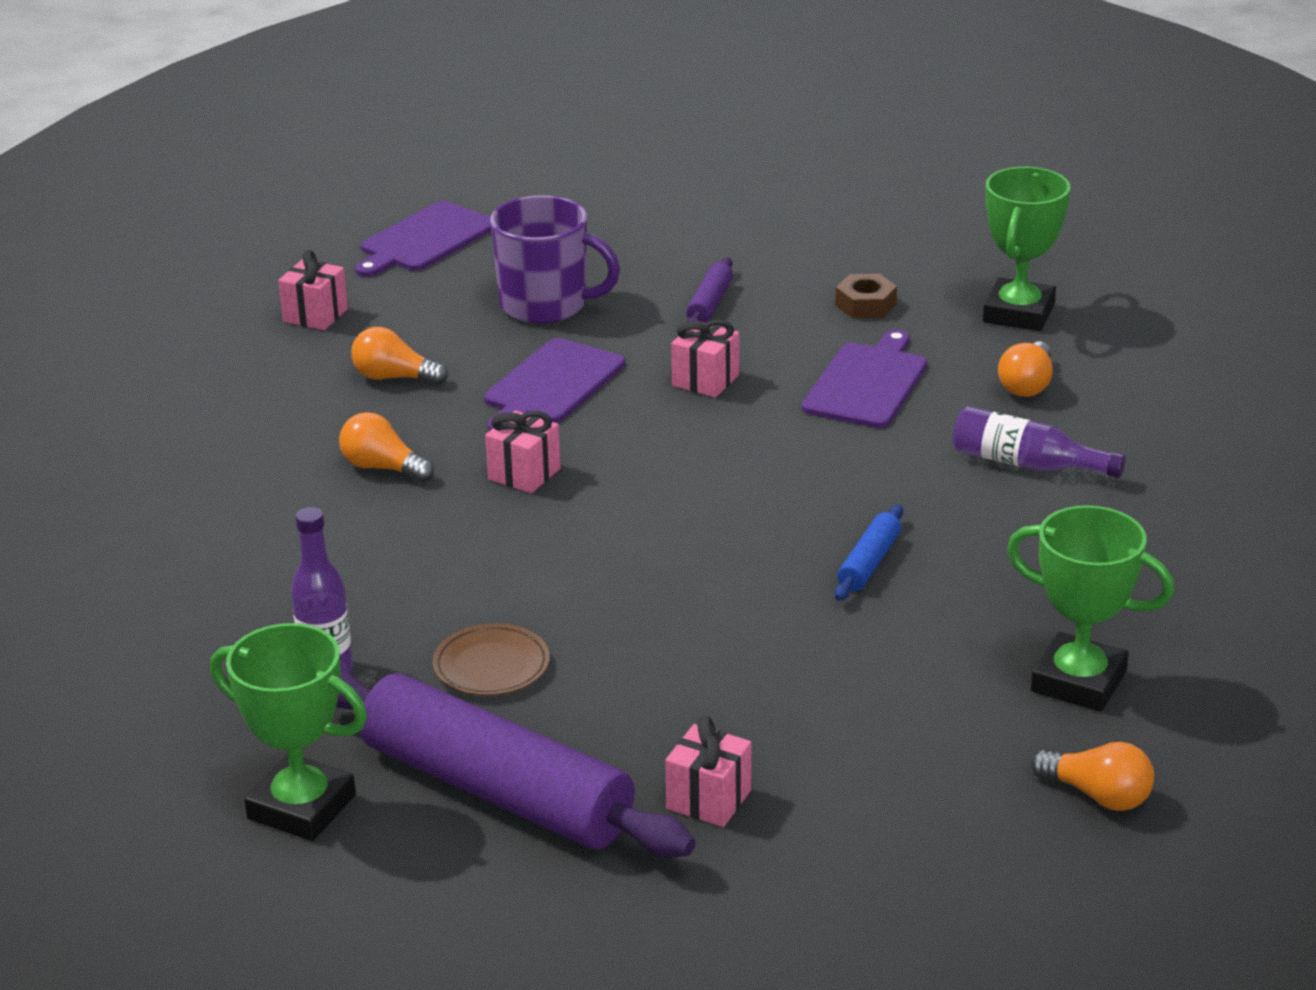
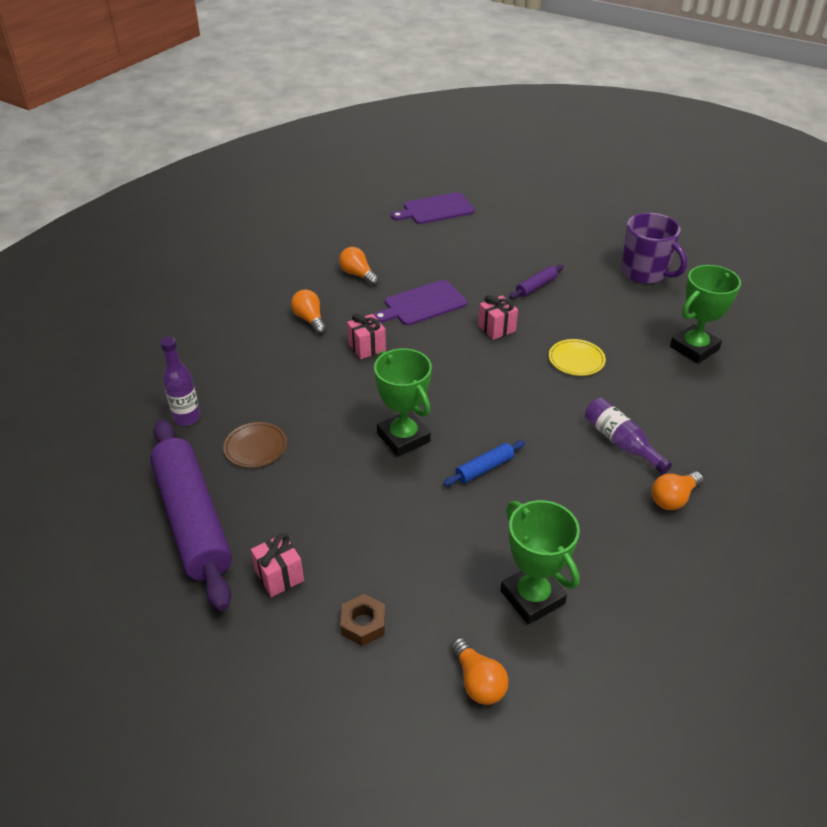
camera: 30 degrees right, 10 degrees up
green trophy [210,623,367,841] -> green trophy moved to [374,348,432,457]
pink gift [278,250,348,330] -> none
purple mug [490,195,620,324] -> purple mug moved to [621,213,687,284]
purple cutting board [802,329,927,428] -> yellow plate [549,339,606,376]
brown nut [835,274,897,318] -> brown nut moved to [340,594,385,646]
orange light bulb [998,342,1052,397] -> orange light bulb moved to [652,471,704,510]

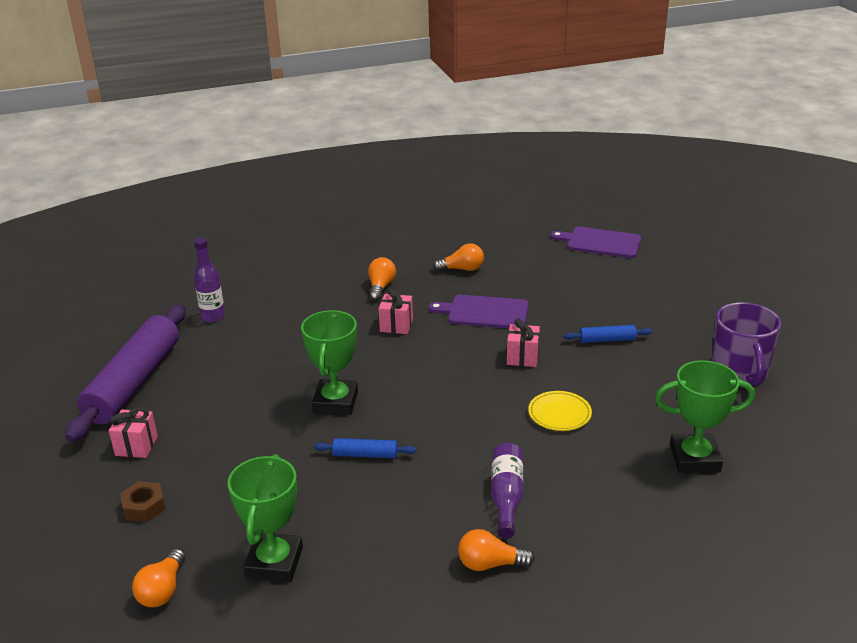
camera: 40 degrees right, 10 degrees down
brown plate [223,422,287,468] -> none
orange light bulb [339,247,379,286] -> orange light bulb turned 90 degrees clockwise [433,243,484,271]
purple rolling pin [509,264,564,299] -> blue rolling pin [564,325,652,343]

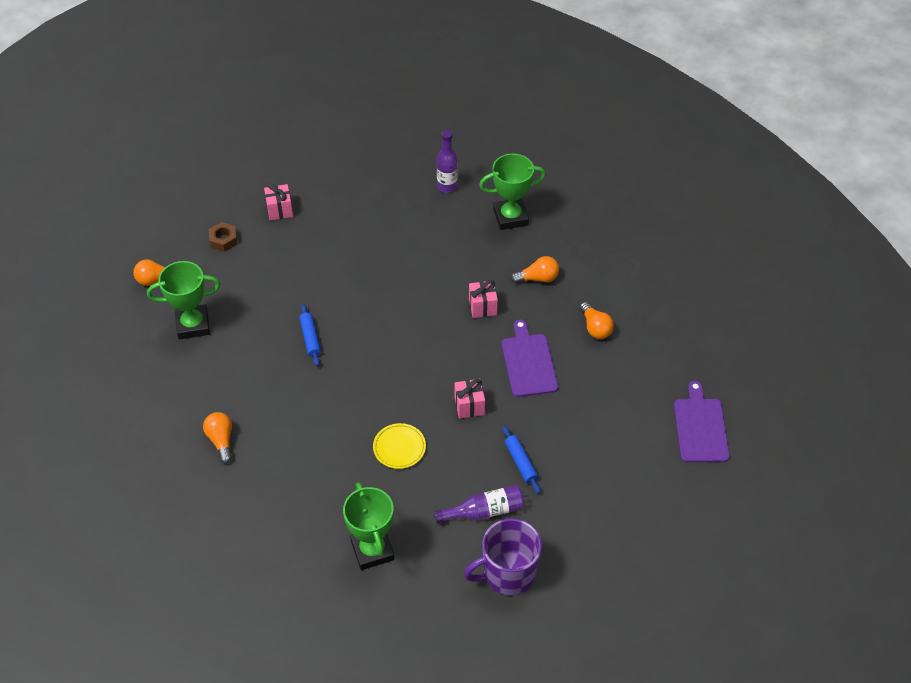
camera: 70 degrees right, 20 degrees up
purple rolling pin [65,305,186,442] -> none
green trophy [301,310,358,415] -> green trophy moved to [479,154,546,230]
purple bottle [491,443,523,539] -> purple bottle moved to [434,485,524,523]

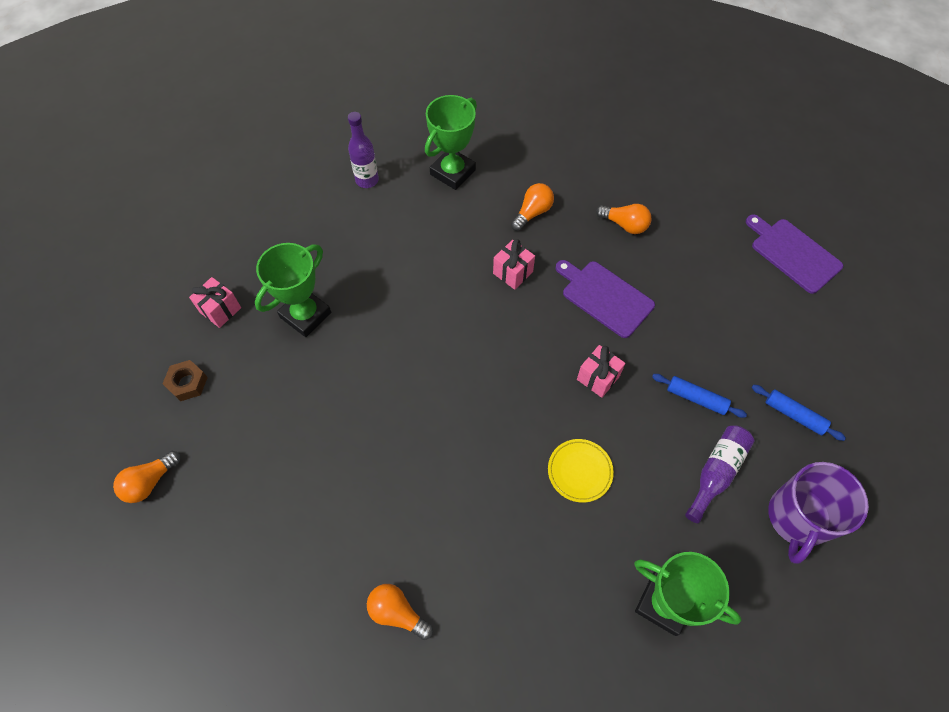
camera: 40 degrees left, 10 degrees up
green trophy [147,261,221,339] -> green trophy moved to [255,243,331,337]
blue rolling pin [299,304,321,366] -> blue rolling pin moved to [752,385,846,441]

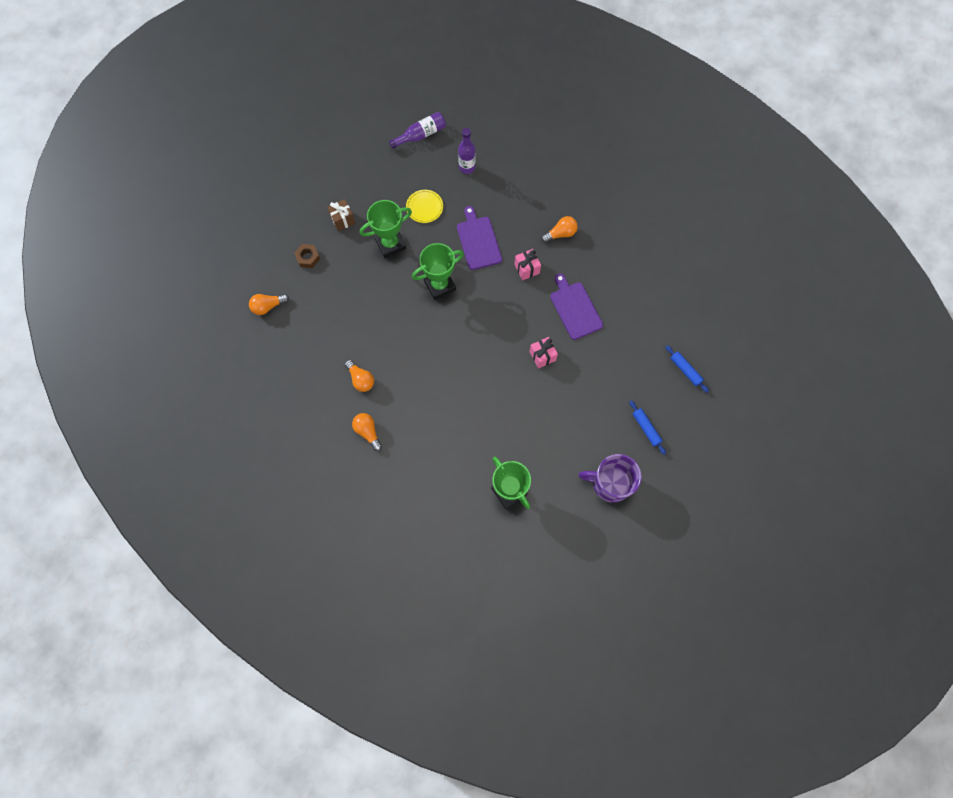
camera: 25 degrees right, 10 degrees up
pink gift [189,277,241,328] -> brown gift [327,199,355,231]
green trophy [425,95,477,190] -> green trophy moved to [412,243,464,300]
yellow plate [548,439,614,503] -> yellow plate moved to [406,190,443,223]
orange light bulb [596,204,652,234] -> orange light bulb moved to [345,360,374,392]
blue rolling pin [652,374,747,418] -> blue rolling pin moved to [665,345,709,393]
purple bottle [685,425,754,523] -> purple bottle moved to [389,112,446,149]
purple cutting board [746,214,843,294] -> purple cutting board moved to [457,206,502,270]
purple mug [768,462,869,564] -> purple mug turned 45 degrees clockwise [578,454,642,503]

